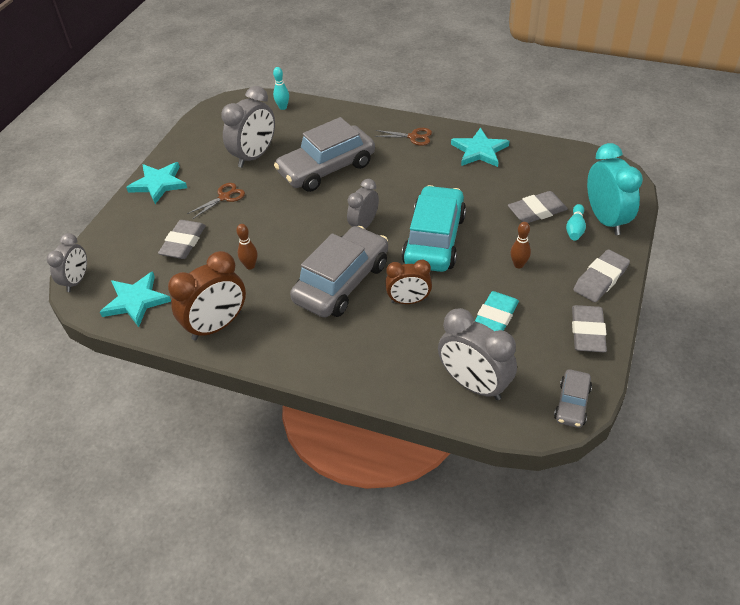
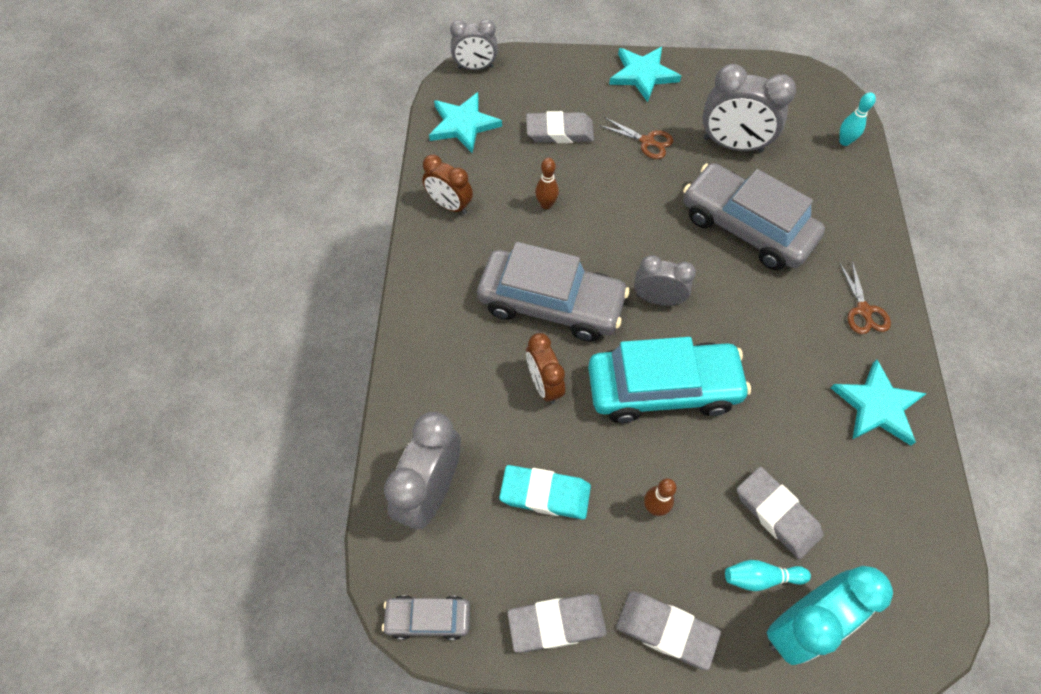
camera: 70 degrees right, 15 degrees up
brown clock [168,251,246,341] -> brown clock [422,154,473,214], size x0.64

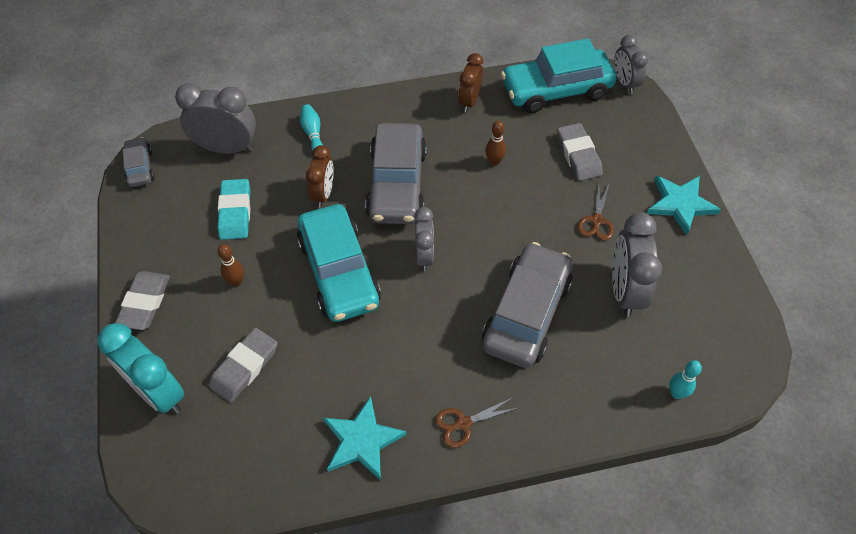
camera: 75 degrees right, 5 degrees down
turquoise star [429,92,502,153] -> turquoise car [501,38,617,113]
grey eraser [507,594,607,653] -> none
brown clock [526,333,565,404] -> brown clock turned 135 degrees clockwise [306,145,334,208]
turquoise bowling pin [725,560,811,591] -> turquoise bowling pin moved to [300,104,323,151]

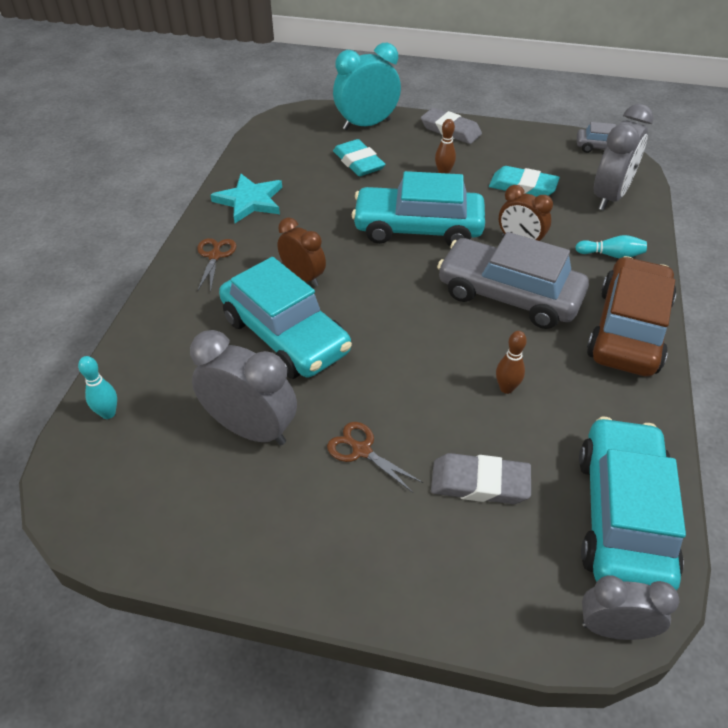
camera: 115 degrees right, 10 degrees down
grey eraser [209,328,278,402] -> turquoise eraser [333,139,386,176]
grey clock [414,207,434,271] -> none
brown clock [458,53,483,113] -> brown clock moved to [277,217,326,286]
grey car [482,242,573,368] -> turquoise car [219,257,352,379]
turquoise star [647,176,721,235] -> none
none -> brown car [587,256,676,377]

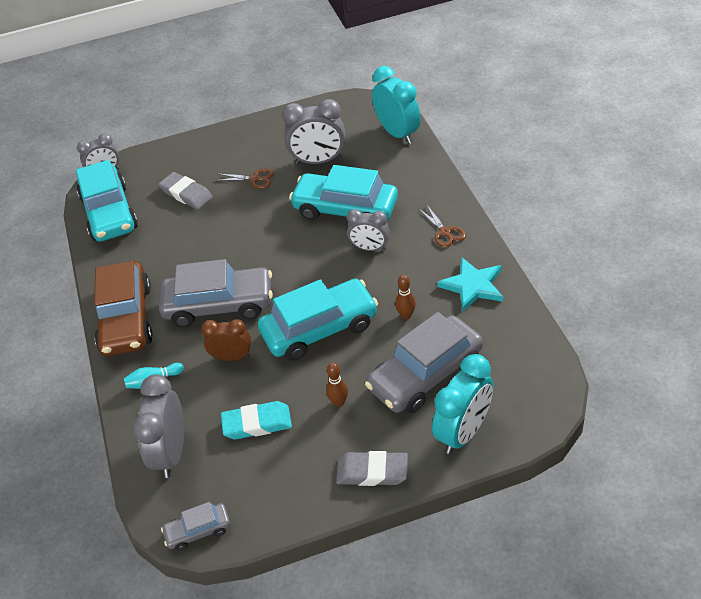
camera: 155 degrees right, 0 degrees up
turquoise bowling pin [78,356,117,419] -> turquoise clock [372,66,421,144]
brown clock [277,217,326,286] -> grey clock [347,209,390,251]
turquoise eraser [333,139,386,176] -> grey car [365,312,483,414]
grey eraser [431,453,531,504] -> grey eraser turned 60 degrees clockwise [159,172,213,210]
brown bowling pin [496,331,527,394] -> brown bowling pin moved to [395,275,416,319]

